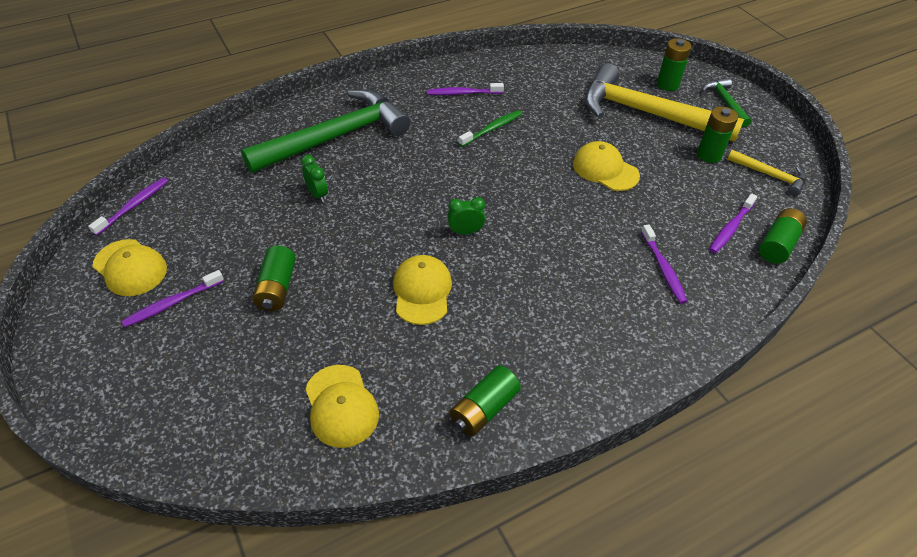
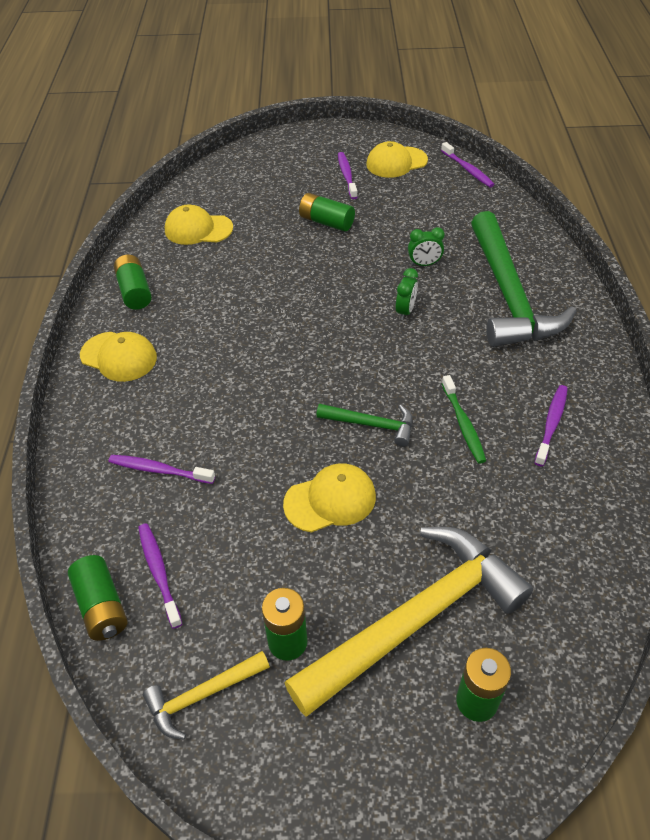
camera: 120 degrees right, 0 degrees up
yellow cap [393,255,452,325] -> yellow cap moved to [80,332,157,382]
green clock [447,197,485,234] -> green clock moved to [396,268,418,320]
green hammer [702,78,751,127] -> green hammer moved to [316,404,413,447]

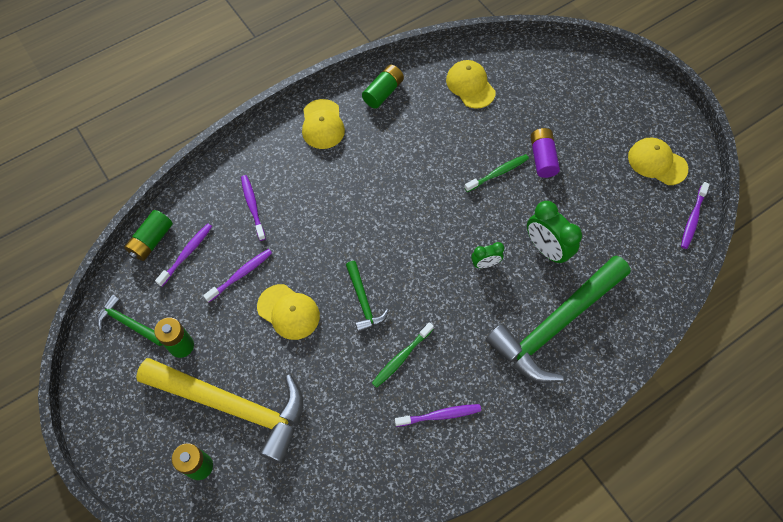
camera: 55 degrees right, 15 degrees up
yellow hammer [143,651,270,740] -> green hammer [97,295,162,346]
green battery [299,193,355,231] -> purple battery [530,128,560,178]
purple toothbrush [338,152,358,199] -> purple toothbrush moved to [203,249,272,302]
green clock [408,227,445,266] -> green clock [527,201,582,265], size x1.77
none -> green toothbrush [464,154,529,192]

